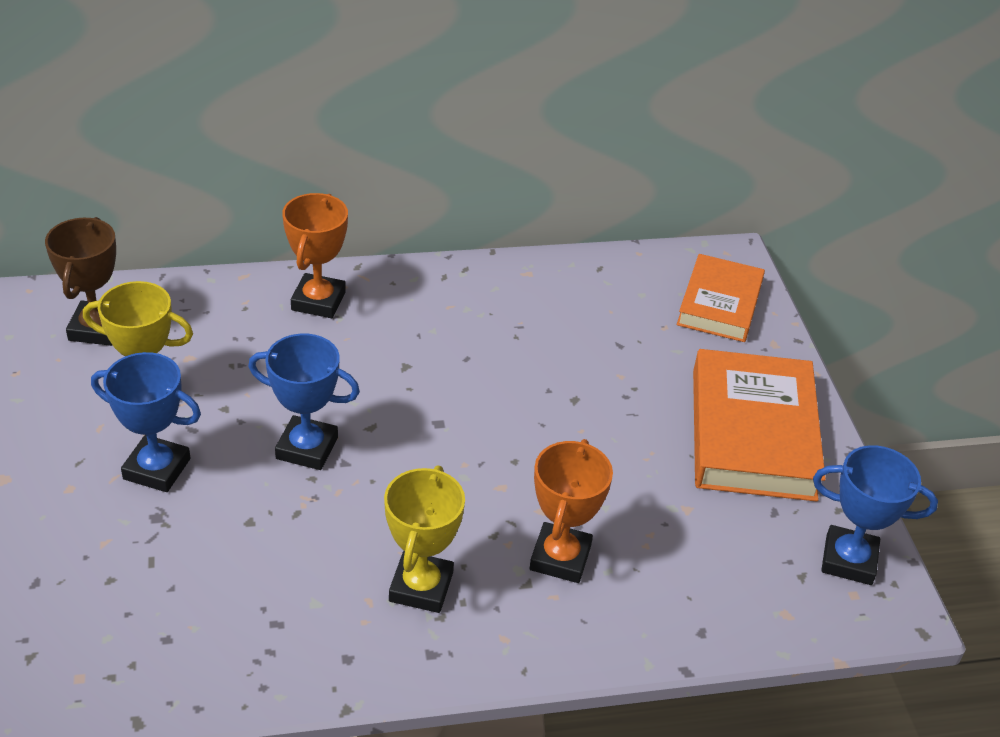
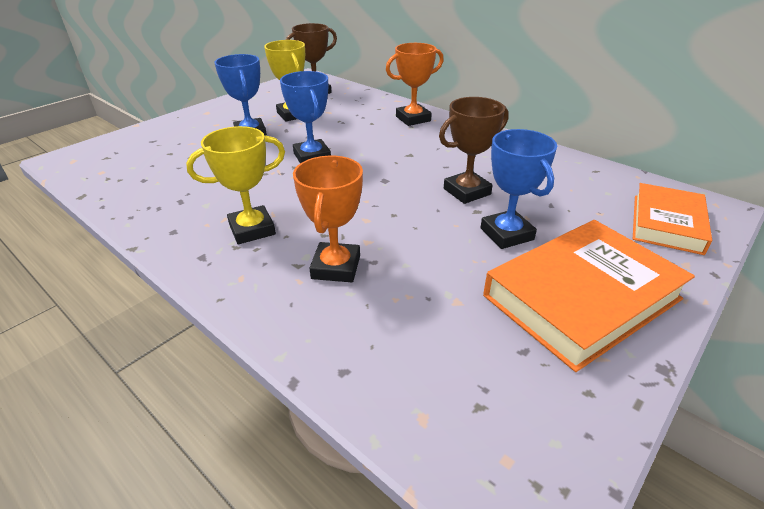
camera: 55 degrees right, 5 degrees down
orange trophy [530,439,613,583] -> orange trophy turned 60 degrees counterclockwise [293,156,363,282]
orange book [677,254,765,342] -> orange book turned 45 degrees counterclockwise [633,183,712,255]
blue trophy [813,445,938,585] -> blue trophy moved to [480,129,557,249]
none -> brown trophy [439,97,509,204]

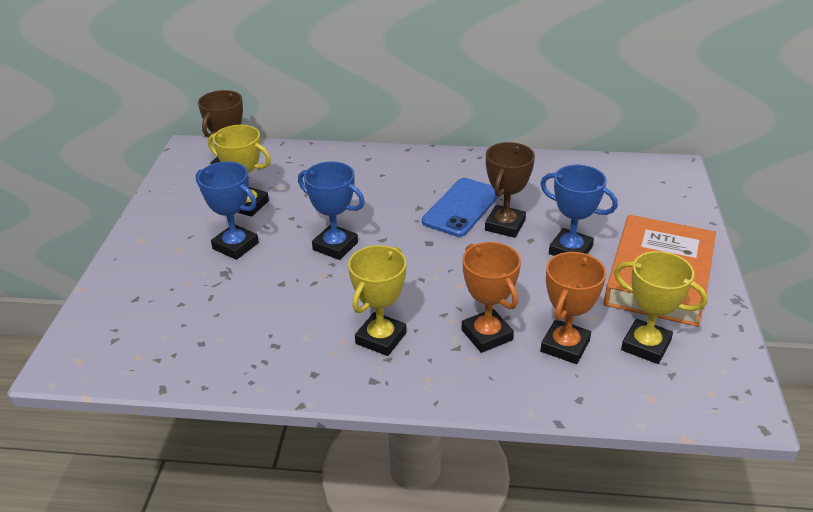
camera: 35 degrees left, 0 degrees up
orange trophy [386,43,444,126] -> orange trophy moved to [540,252,606,364]
orange book [633,183,712,255] -> none
none -> blue phone [422,178,498,237]
none -> yellow trophy [614,251,708,364]

